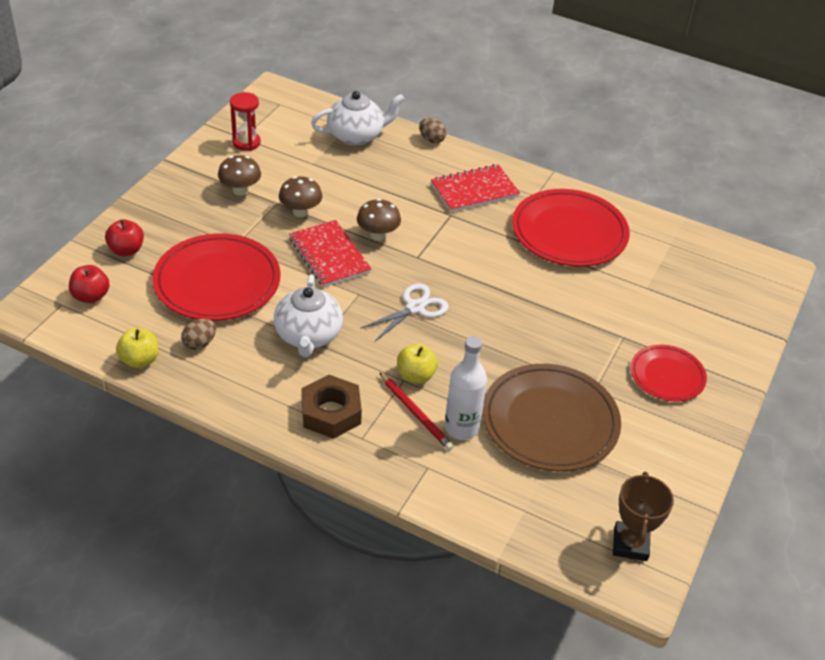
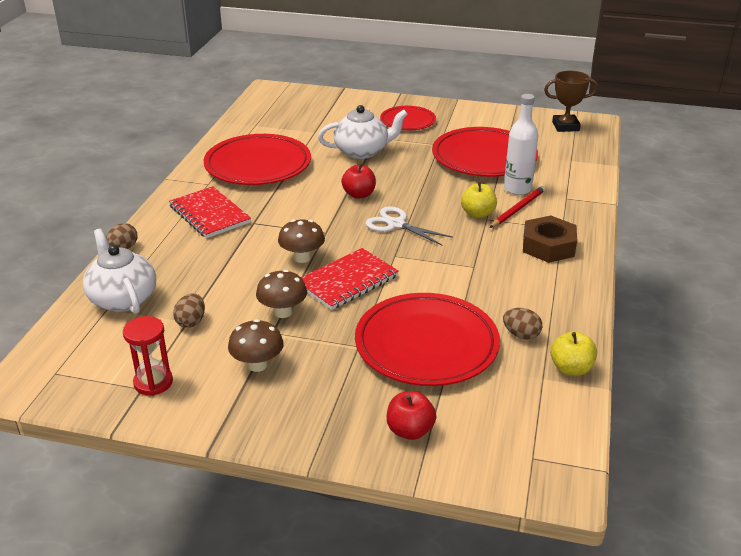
camera: 100 degrees left, 10 degrees down
red apple [69,265,110,303] -> red apple moved to [341,163,376,199]
white teapot [274,274,343,357] -> white teapot moved to [318,105,408,159]
brown plate [483,364,621,471] -> red plate [432,127,538,177]
none -> brown egg [173,293,205,328]

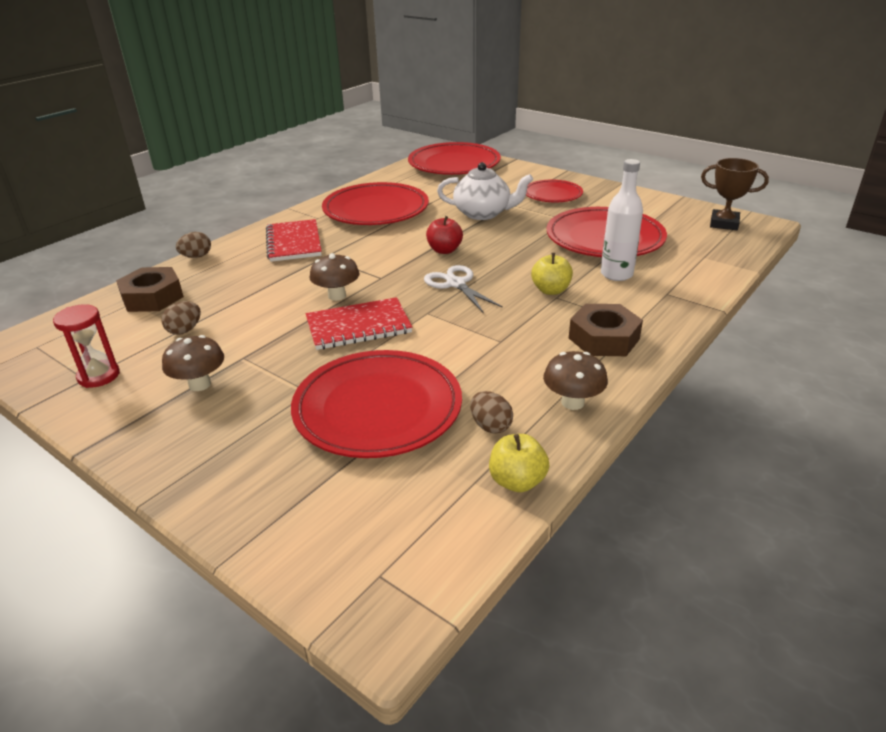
camera: 25 degrees right, 0 degrees up
white teapot [83,229,156,314] -> brown nut [116,267,184,312]
brown mushroom [256,270,307,318] -> brown mushroom moved to [543,351,608,410]
red apple [387,391,436,440] -> none
red pencil [490,186,545,228] -> none
none -> red plate [408,142,501,175]

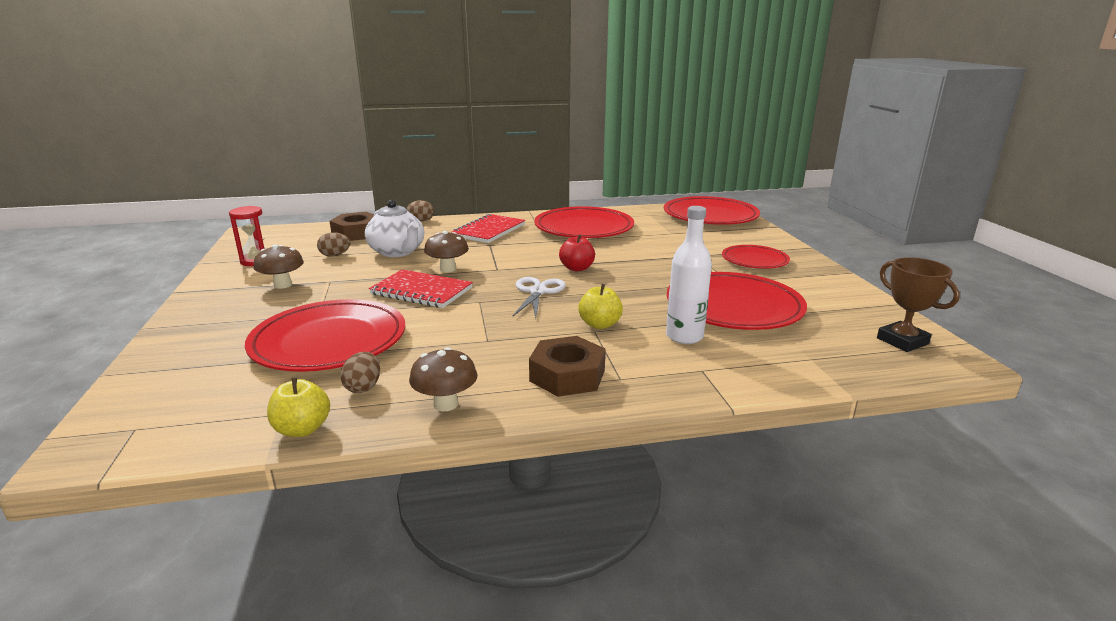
camera: 40 degrees right, 10 degrees down
white teapot [437,162,533,220] -> white teapot moved to [365,200,424,257]

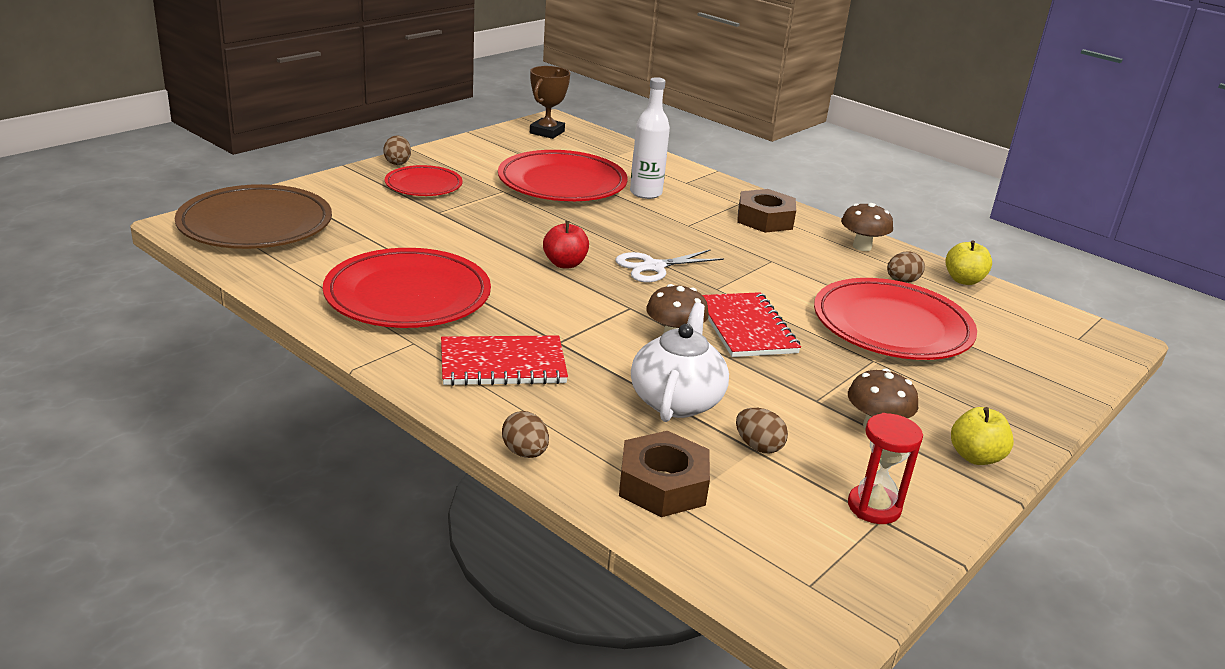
camera: 130 degrees left, 5 degrees up
yellow apple [578,284,623,329] -> yellow apple moved to [951,407,1014,465]
red plate [664,196,760,225] -> brown plate [175,184,332,249]
none -> brown egg [383,135,411,165]

